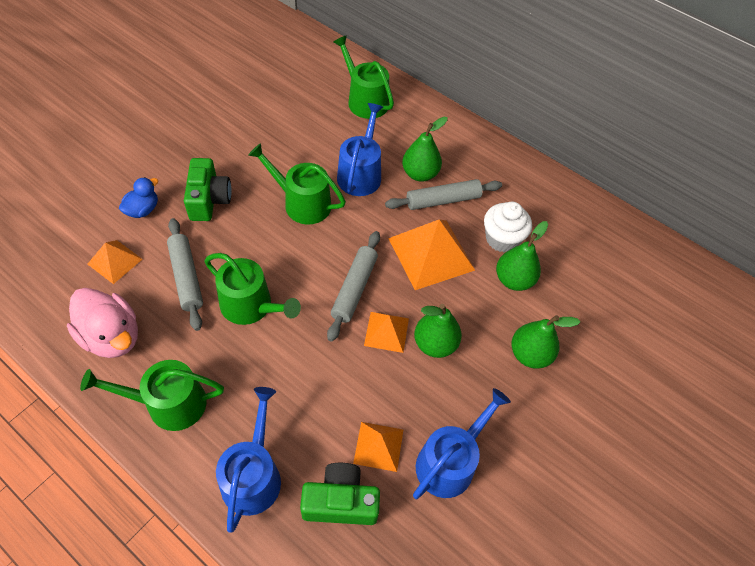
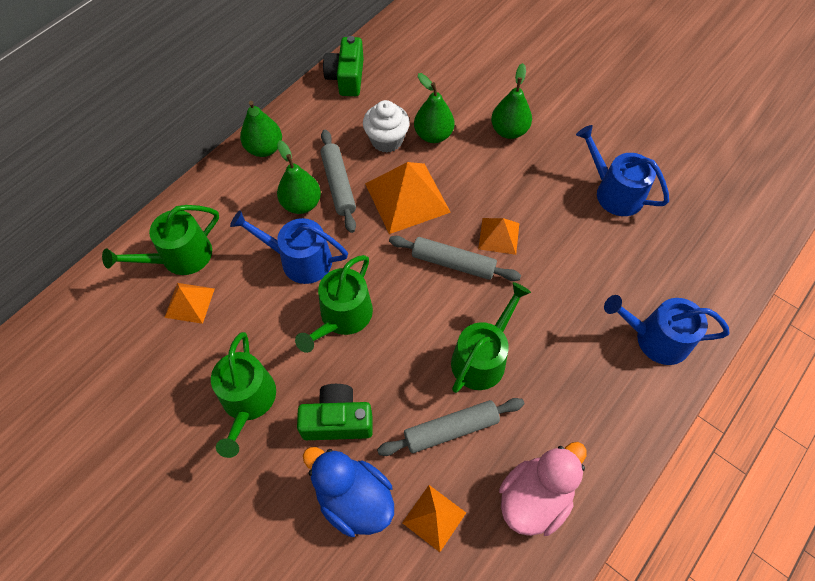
camera: 85 degrees left, 5 degrees up
green watering can [80,360,224,431] -> green watering can moved to [211,332,276,458]
blue duck [119,177,158,218] -> blue duck [303,447,394,537], size x1.74
green camera [300,463,380,525] -> green camera moved to [323,36,364,96]
orange pyramid [353,422,403,472] -> orange pyramid moved to [164,283,215,324]
green pear [414,304,462,358] -> green pear moved to [240,101,282,157]

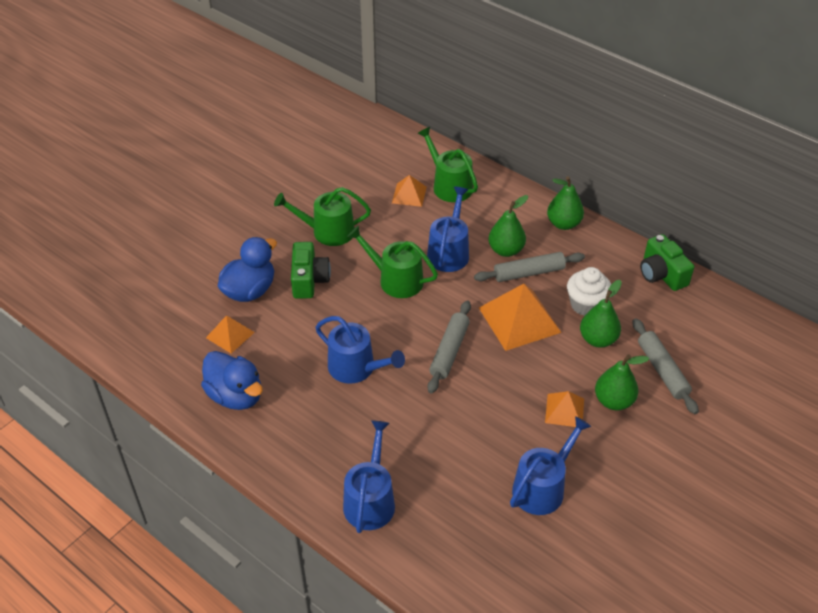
camera: 90 degrees right, 15 degrees down
green camera [323,36,364,96] -> green camera turned 120 degrees counterclockwise [640,234,694,291]
grey rolling pin [377,398,524,456] -> grey rolling pin moved to [633,318,699,414]
green watering can [451,282,531,393] -> blue watering can [315,316,405,384]
orange pyramid [478,218,519,255] -> orange pyramid moved to [545,391,584,427]
pink duck [499,442,586,536] -> blue duck [201,351,263,410]

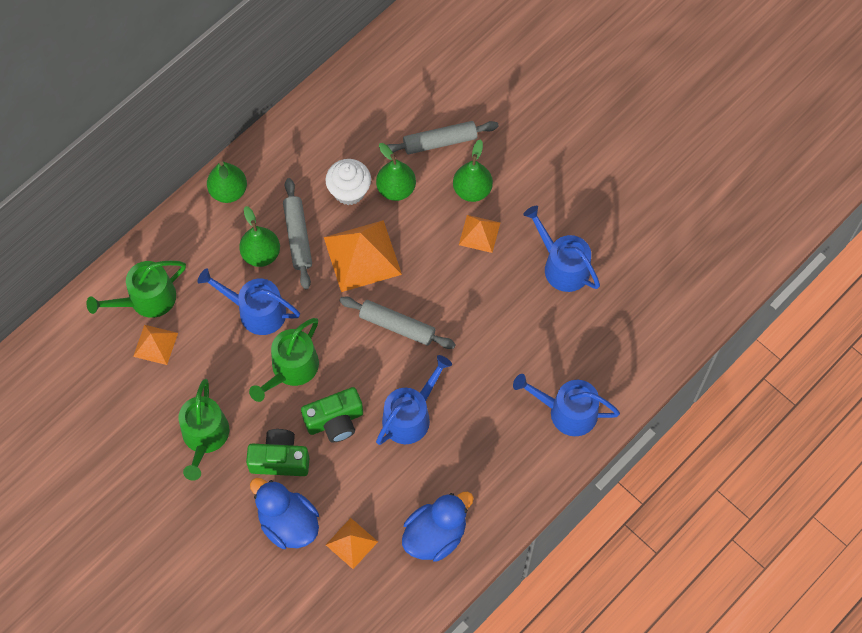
camera: 85 degrees left, 20 degrees up
green camera [640,234,694,291] -> green camera moved to [301,387,363,442]

